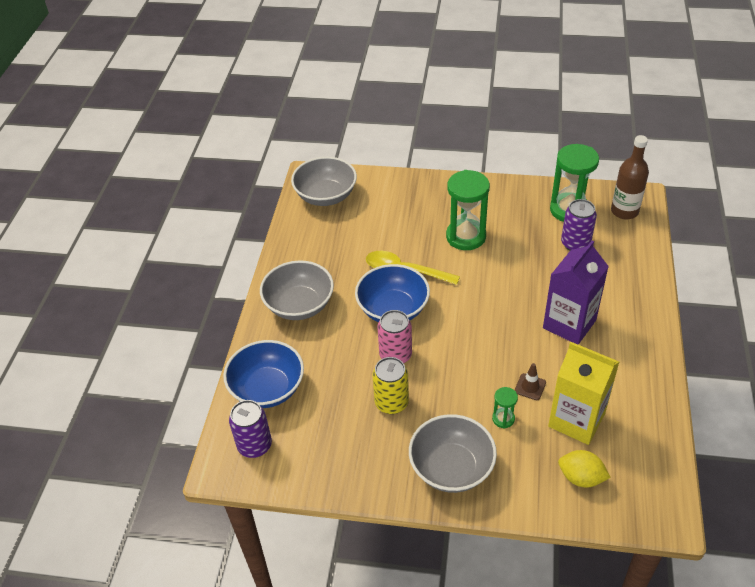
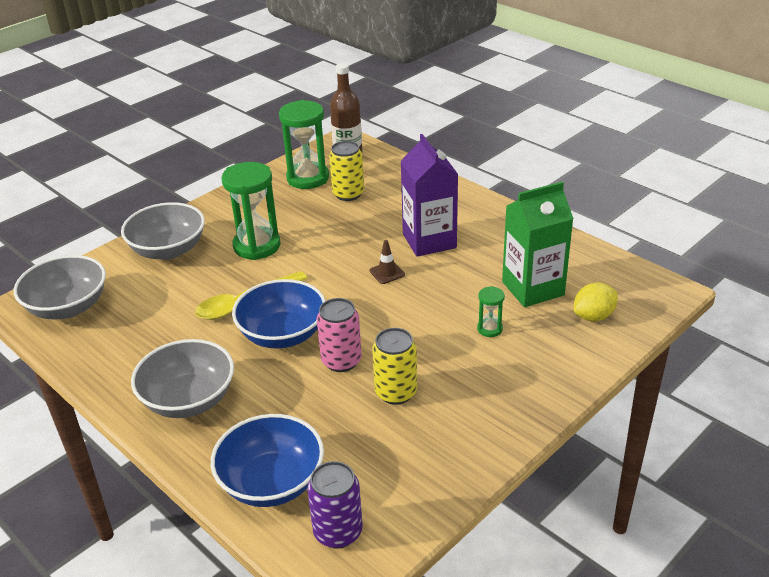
camera: 55 degrees left, 10 degrees down
grey bowl [409,414,497,493] -> grey bowl moved to [121,202,205,260]
brown traffic cone [515,363,546,400] -> brown traffic cone moved to [370,240,405,284]
yellow carton [548,342,619,445] -> green carton [502,182,574,307]
purple can [561,199,597,251] -> yellow can [329,141,364,201]

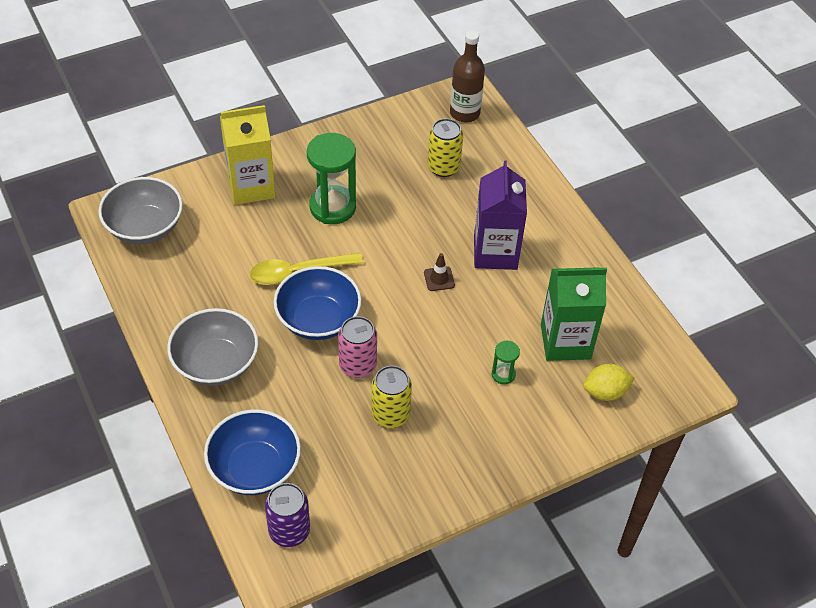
camera: 15 degrees right, 15 degrees up
grey bowl [121,202,205,260] -> yellow carton [220,105,275,205]
green hourglass [279,100,329,189] -> none

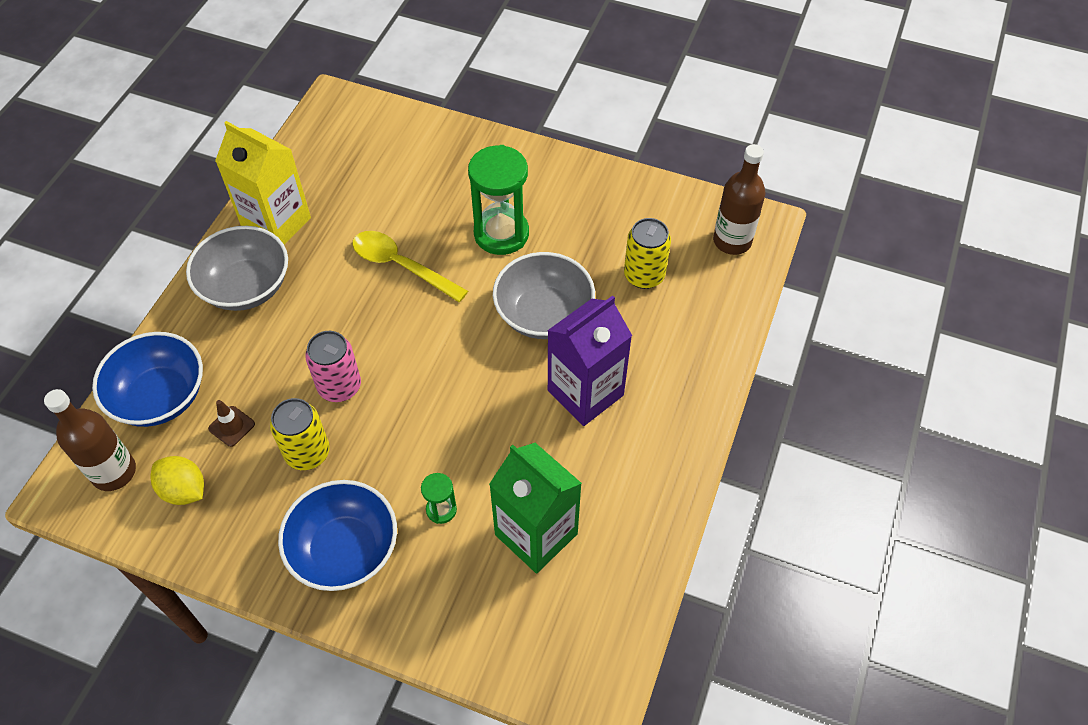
camera: 50 degrees right, 5 degrees up
grey bowl [98,177,183,244] -> grey bowl moved to [493,252,595,339]
yellow carton [220,105,275,205] -> yellow carton moved to [215,121,311,245]
purple can [265,483,310,547] -> brown bottle [44,389,136,491]
blue bowl [274,266,361,340] -> blue bowl moved to [278,480,397,591]
brown traffic cone [424,253,455,291] -> brown traffic cone moved to [208,400,255,447]
yellow lemon [583,364,635,401] -> yellow lemon moved to [150,456,204,505]

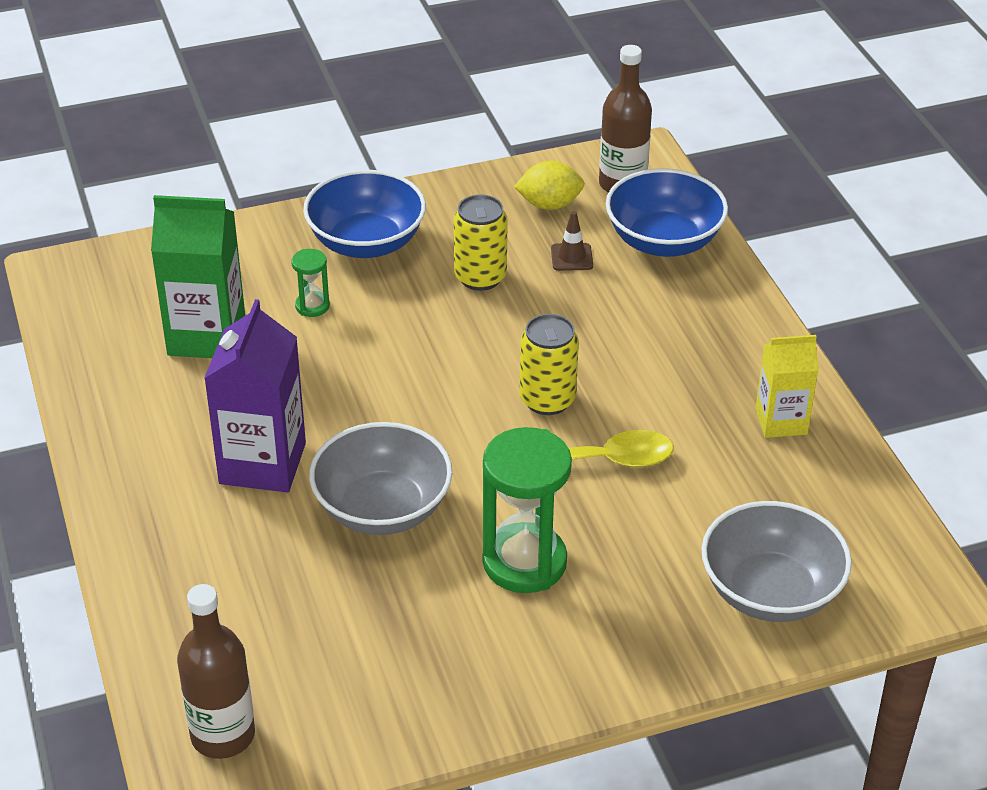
camera: 140 degrees right, 15 degrees down
grey bowl [186,226,288,311] -> grey bowl moved to [701,501,852,622]
yellow carton [215,121,311,245] -> yellow carton [756,335,819,438], size x0.62
pink can [305,331,361,402] -> none
yellow can [624,218,671,289] -> yellow can moved to [519,314,579,415]

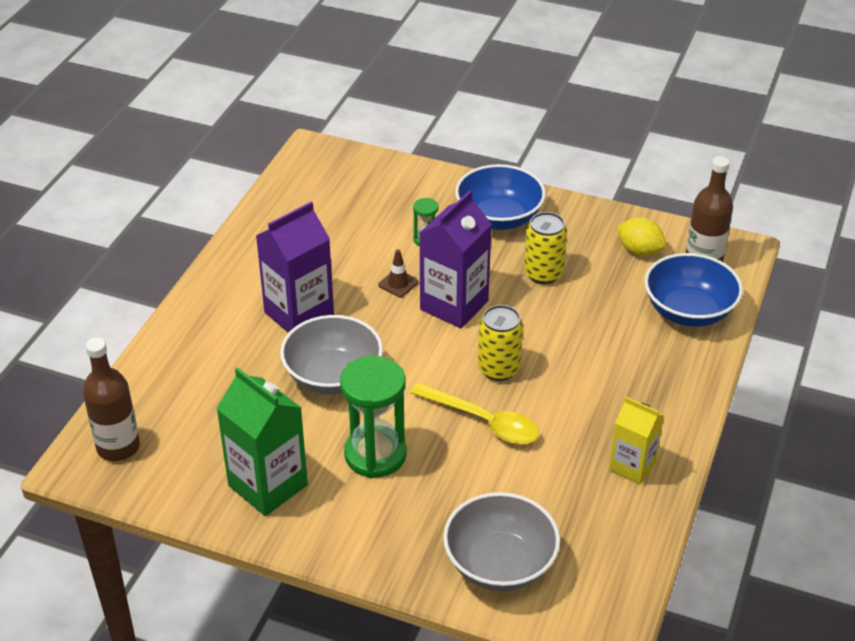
camera: 40 degrees right, 0 degrees up
green carton [151,195,245,358] -> green carton moved to [216,367,308,516]
brown traffic cone [551,211,593,271] -> brown traffic cone moved to [378,249,418,297]
none -> purple carton [420,190,492,328]

